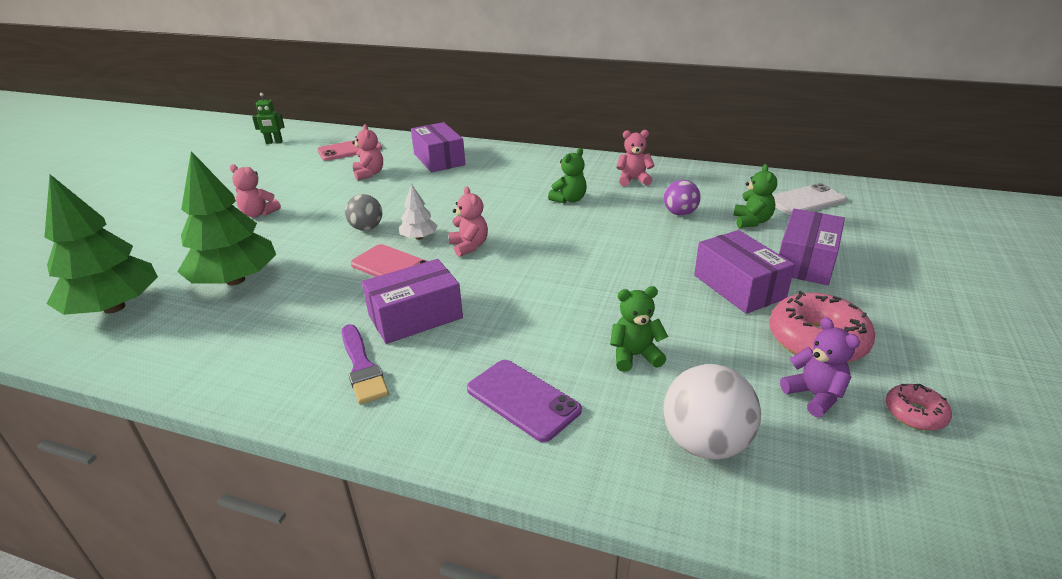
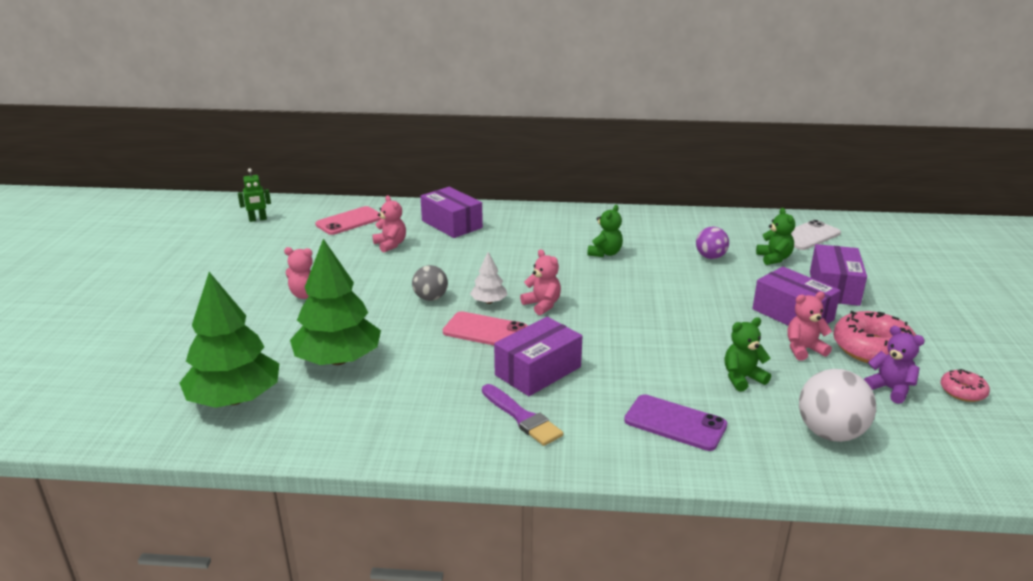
camera: 15 degrees left, 5 degrees down
pink teddy bear [616,130,655,186] -> pink teddy bear moved to [787,292,832,361]

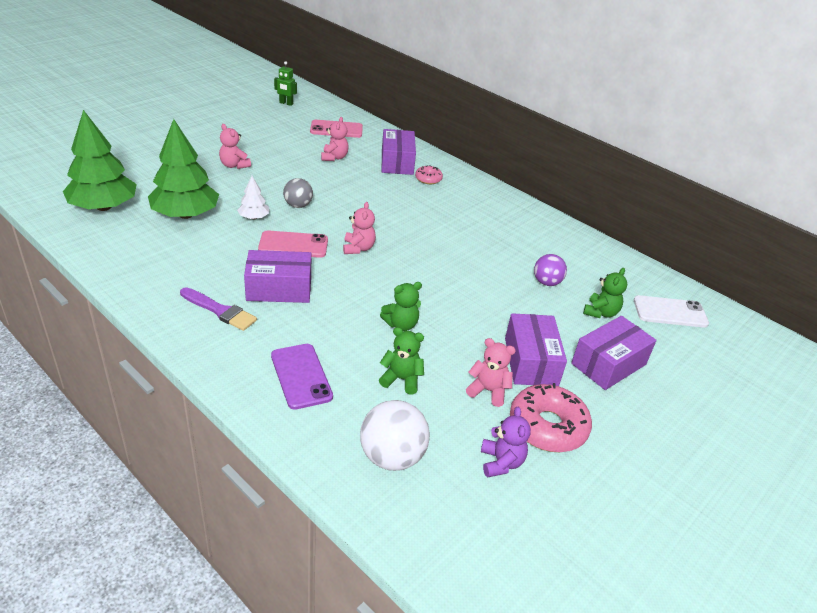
camera: 35 degrees right, 10 degrees up
pink phone [443,311,528,345] -> pink phone turned 60 degrees counterclockwise [258,230,328,258]
white tree [470,252,507,304] -> white tree moved to [237,176,269,219]
purple brush [482,384,563,446] -> purple brush turned 60 degrees counterclockwise [180,287,257,331]
green teddy bear [587,205,623,257] -> green teddy bear moved to [380,282,422,331]
pink donut [940,369,990,402] -> pink donut moved to [415,165,443,184]

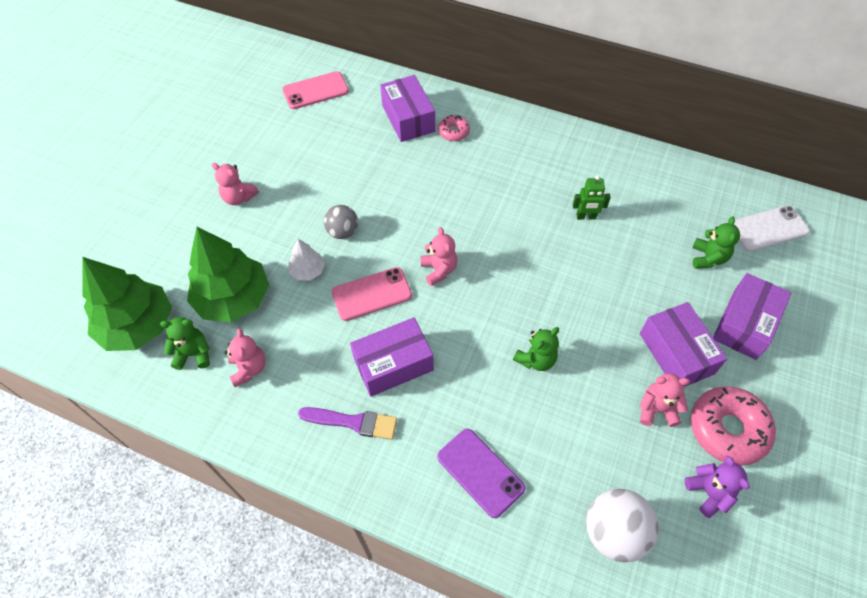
camera: 15 degrees left, 20 degrees up
green robot [274,61,297,106] -> green robot moved to [573,175,611,220]
pink teddy bear [321,117,349,161] -> pink teddy bear moved to [224,328,266,387]
green teddy bear [379,327,424,395] -> green teddy bear moved to [160,317,210,370]
purple ball [534,254,567,286] -> none

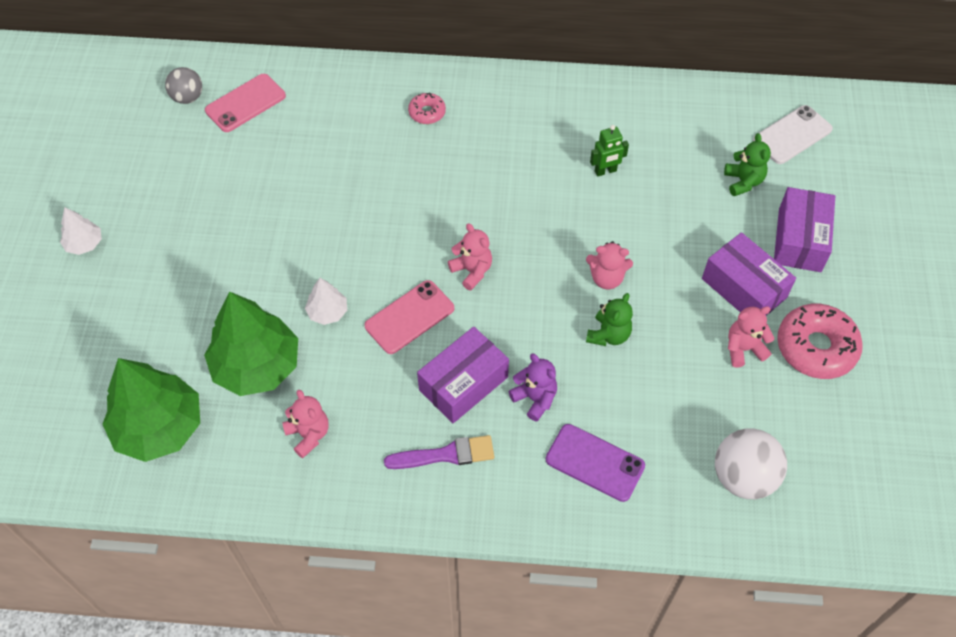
camera: 20 degrees left, 0 degrees up
green teddy bear [160,317,210,370] -> none
pink teddy bear [212,163,259,205] -> pink teddy bear moved to [586,241,633,289]
grey ball [324,205,358,239] -> grey ball moved to [165,67,202,104]
purple box [380,75,435,142] -> none
purple teddy bear [685,456,750,518] -> purple teddy bear moved to [508,354,557,422]
none -> white tree [60,207,102,255]

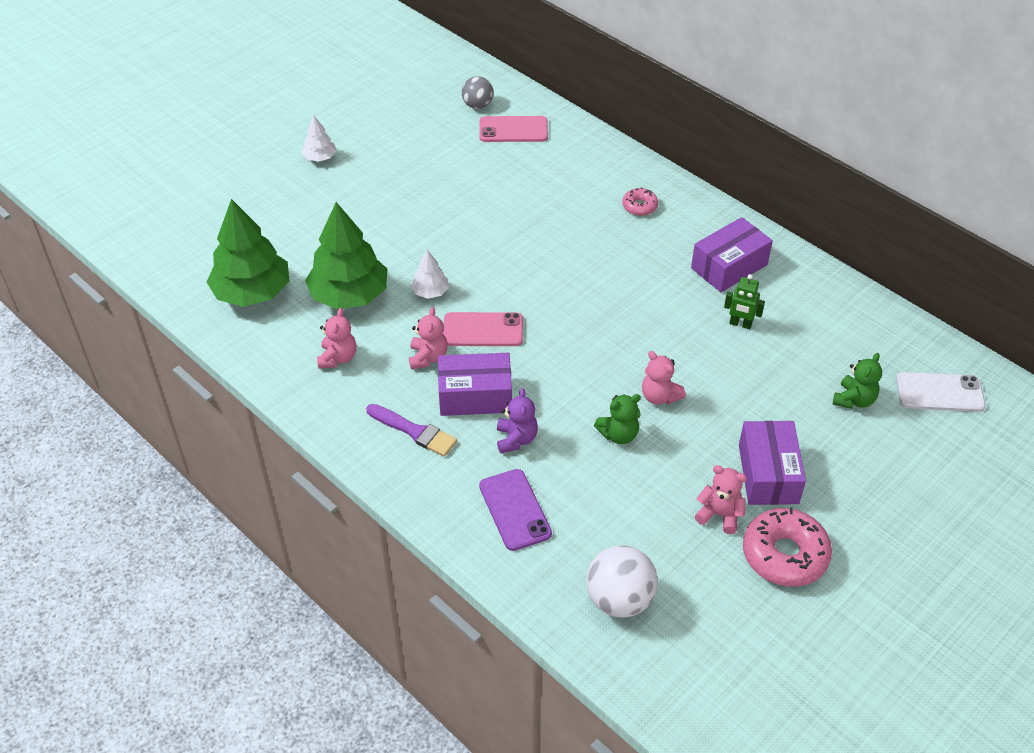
camera: 40 degrees right, 10 degrees down
pink teddy bear [448,223,492,291] -> pink teddy bear moved to [409,307,448,369]
purple box [774,187,835,272] -> purple box moved to [691,217,773,292]

